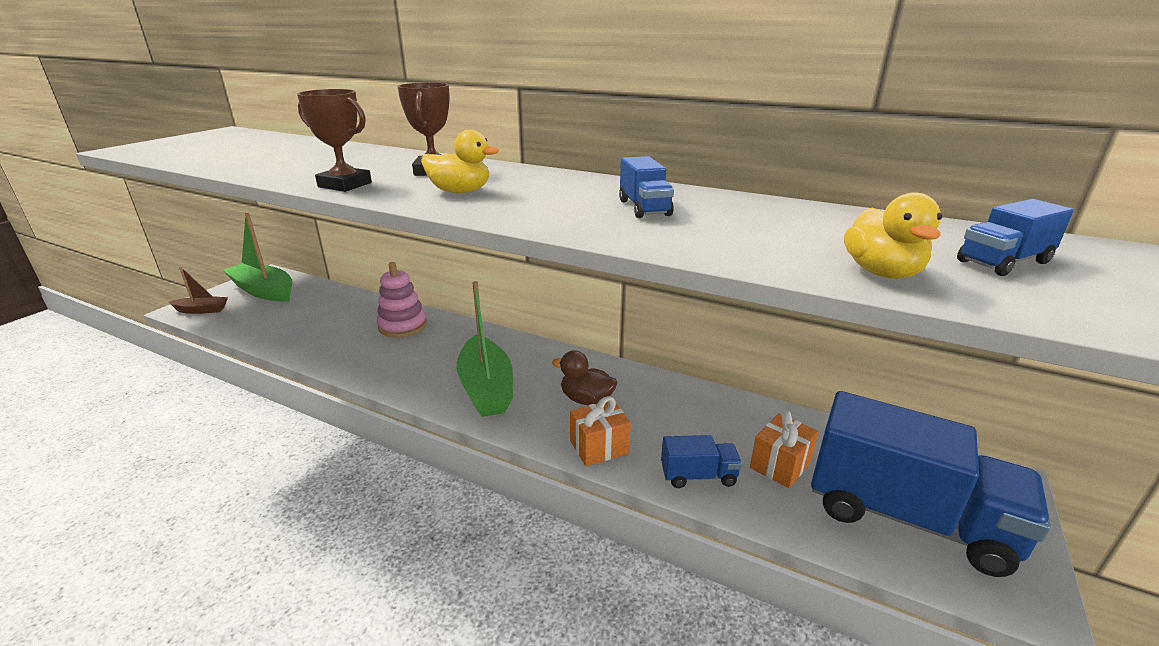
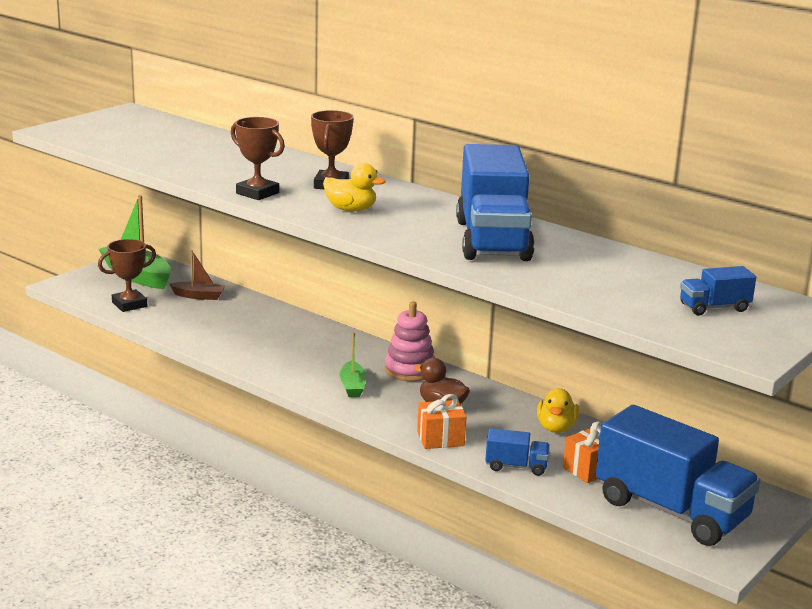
camera: 10 degrees right, 5 degrees down
brown boat [169,266,228,314] -> brown boat moved to [170,250,225,300]
pink stacking toy [377,262,427,337] -> pink stacking toy moved to [385,301,435,382]
green boat [457,281,513,417] -> green boat [340,333,367,397], size x0.54
blue truck [619,156,674,218] -> blue truck [456,144,535,261], size x2.31
yellow duck [844,192,942,279] -> yellow duck moved to [537,388,579,433]
none -> brown trophy [98,239,156,312]

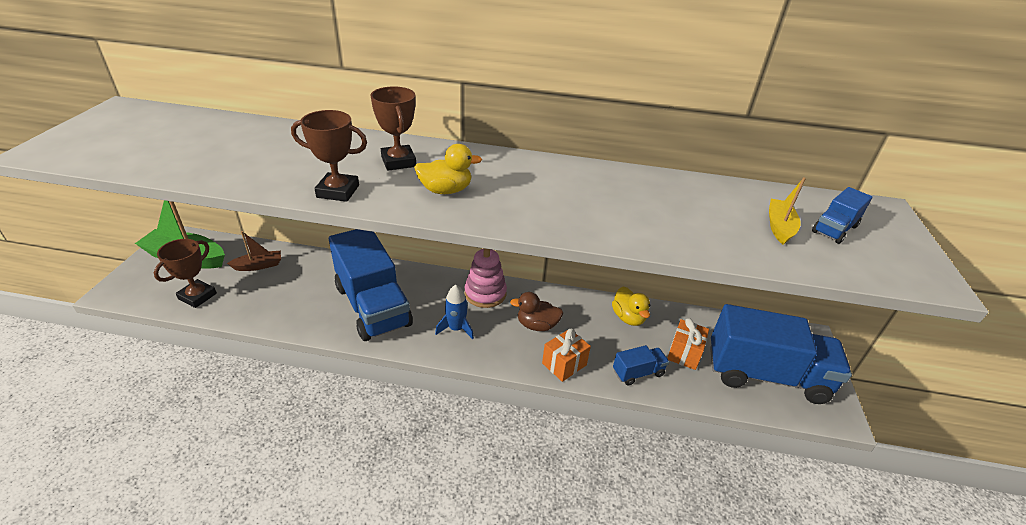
camera: 30 degrees left, 15 degrees up
green boat [340,333,367,397] -> blue rocket [435,285,474,339]
blue truck [456,144,535,261] -> blue truck moved to [329,229,413,341]
none -> yellow boat [769,177,806,245]

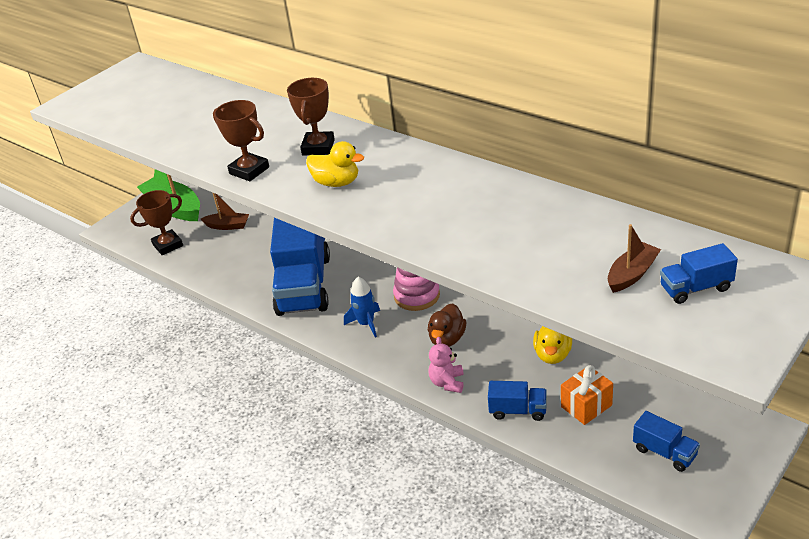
camera: 35 degrees right, 0 degrees up
brown duck [510,292,563,331] -> brown duck turned 105 degrees counterclockwise [428,303,466,347]
orange gift [542,329,591,382] -> pink teddy bear [429,337,464,393]
blue truck [710,304,852,404] -> blue truck [633,411,700,472], size x0.43
yellow boat [769,177,806,245] -> brown boat [608,224,661,293]

